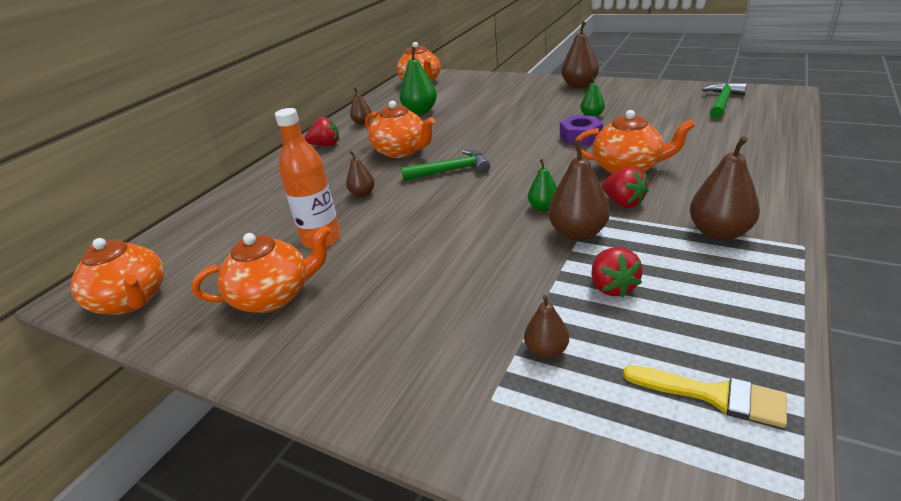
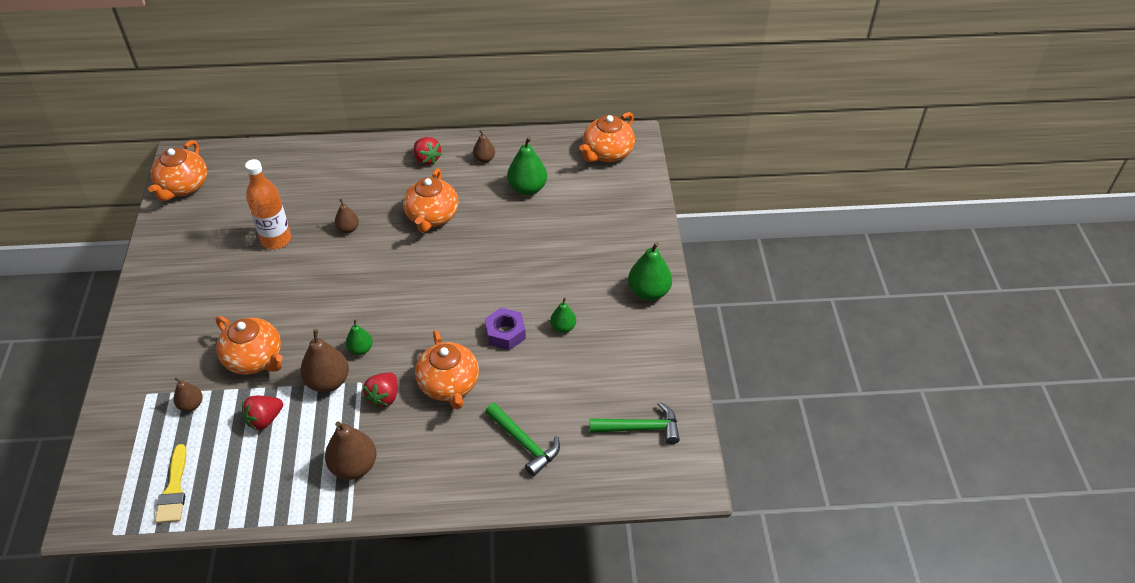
camera: 55 degrees right, 15 degrees up
orange teapot [192,225,331,313] -> orange teapot moved to [216,316,283,375]
green hammer [401,150,490,181] -> green hammer moved to [485,403,560,476]
brown pear [561,21,599,88] -> green pear [628,242,672,301]

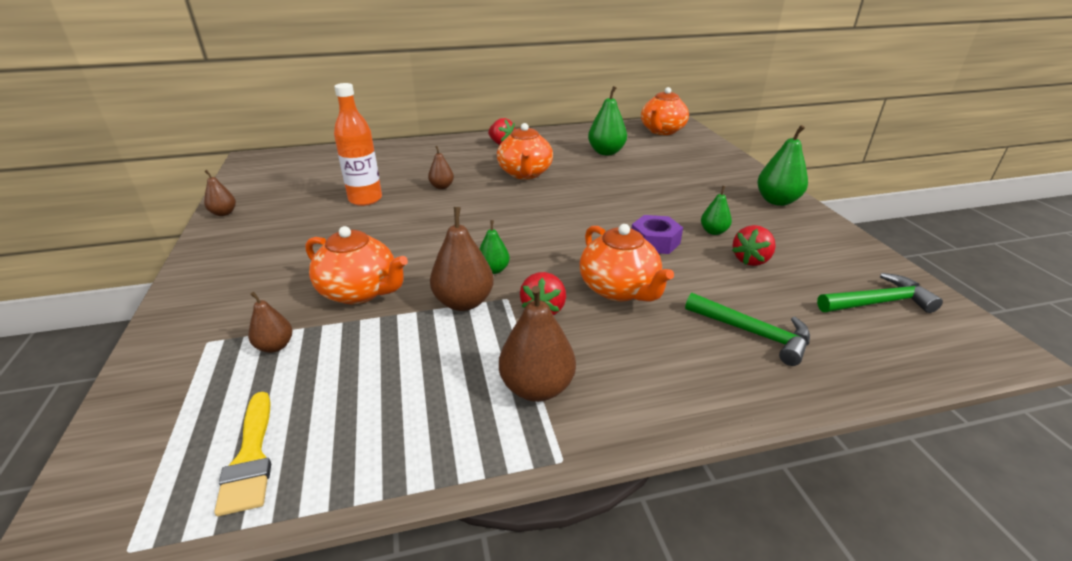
camera: 10 degrees left, 15 degrees down
orange teapot [148,140,207,201] -> none
red strawberry [242,396,283,430] -> red strawberry moved to [732,225,776,266]
brown pear [473,130,495,163] -> brown pear moved to [204,170,236,216]

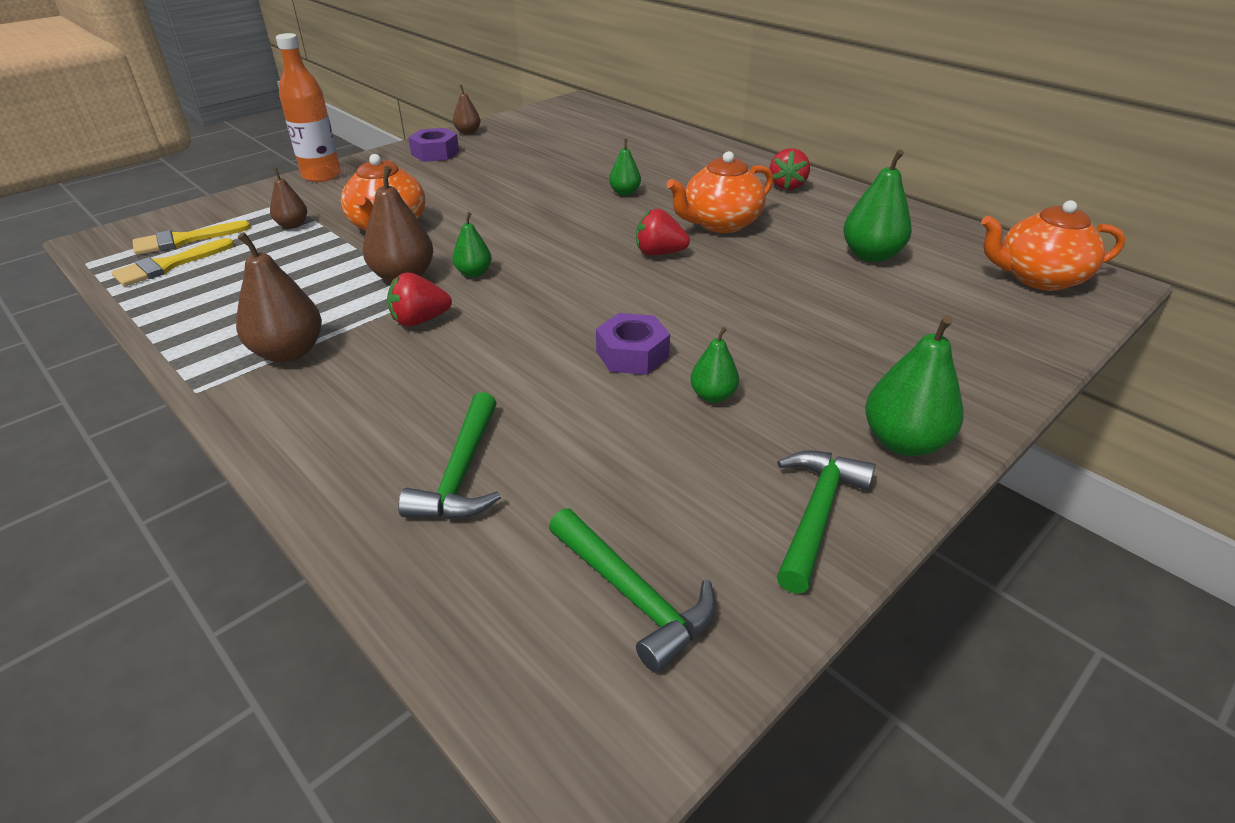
camera: 60 degrees right, 5 degrees up
orange bottle [334,83,382,206] -> orange bottle moved to [276,33,341,182]
brown pear [428,146,454,189] -> green pear [609,139,641,196]
orange teapot [580,224,674,301] -> none
red strawberry [732,225,776,266] -> red strawberry moved to [636,209,690,255]
none -> yellow brush [132,221,251,255]
none -> purple nut [408,128,459,162]
none -> green hammer [777,450,876,594]

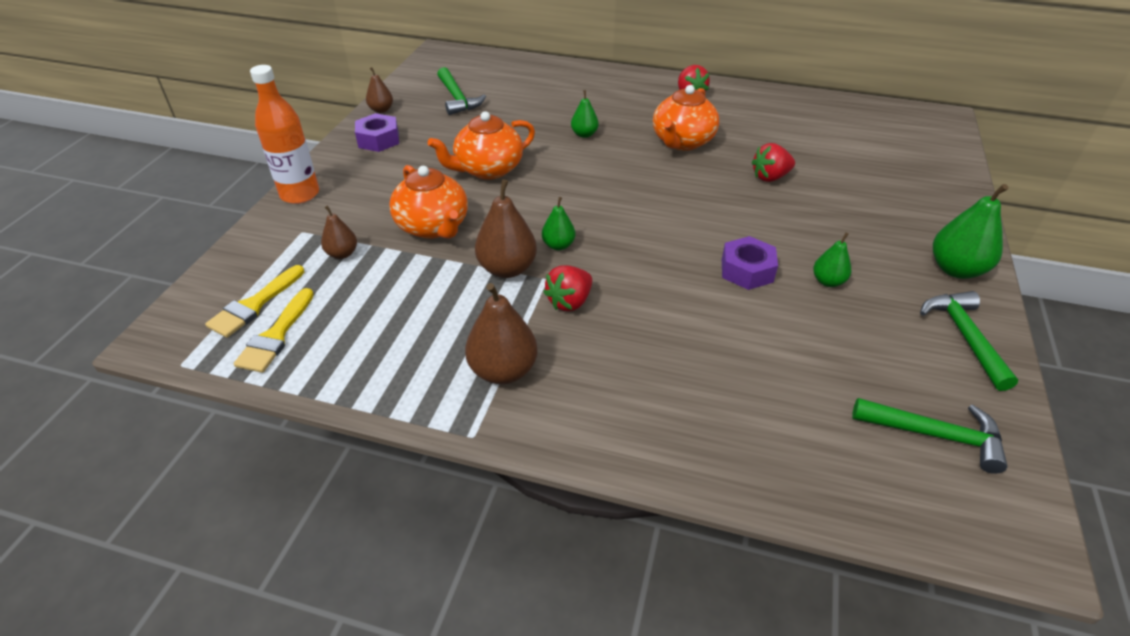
camera: 30 degrees left, 5 degrees up
green hammer [398,392,501,519] -> green hammer moved to [437,67,486,115]
red strawberry [636,209,690,255] -> red strawberry moved to [752,143,795,182]
green pear [843,149,912,262] -> none
orange teapot [981,200,1126,291] -> orange teapot moved to [428,111,535,180]

